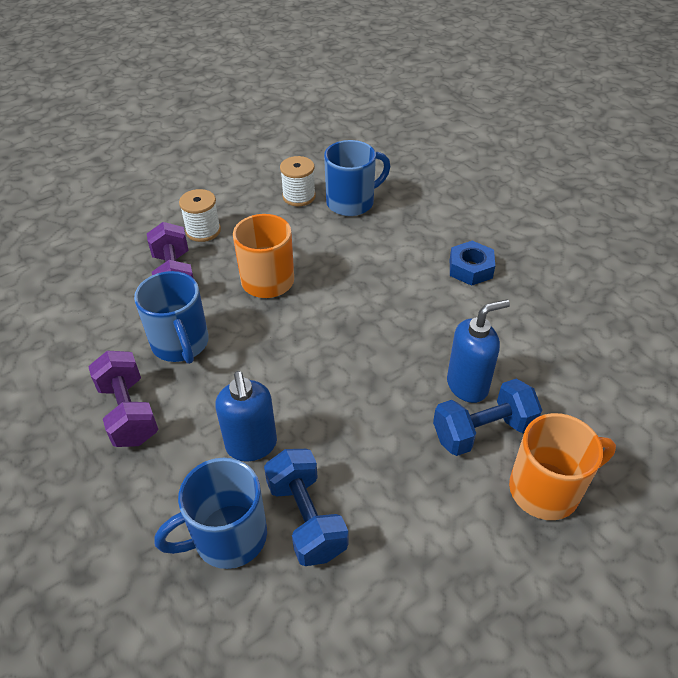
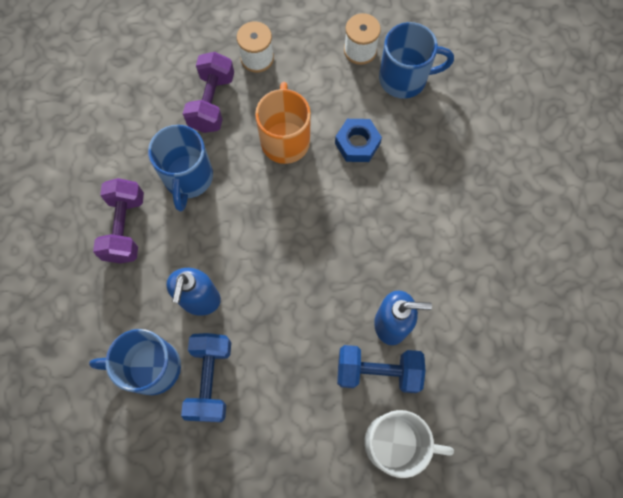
camera: 25 degrees right, 25 degrees up
blue nut [450,241,495,286] -> blue nut moved to [335,119,382,162]
orange mug [509,413,616,520] -> white mug [364,410,454,478]

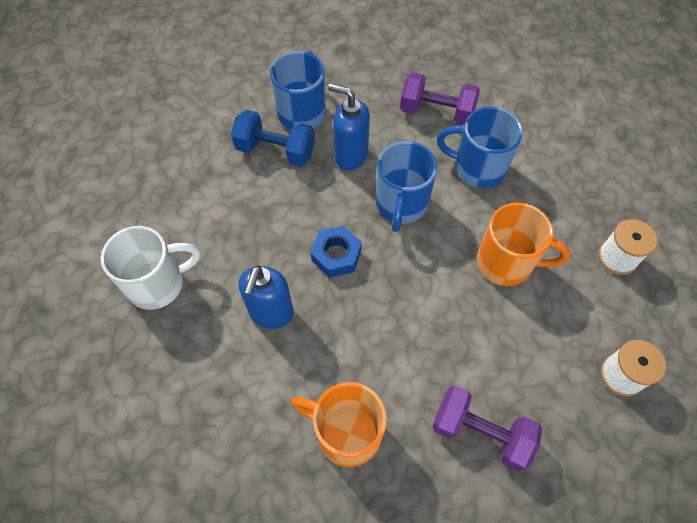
camera: 105 degrees right, 10 degrees down
purple dumbbell [183,52,234,133] -> purple dumbbell moved to [432,385,542,471]
blue nut [335,119,382,162] -> blue nut moved to [311,226,362,278]
blue dumbbell [337,345,426,393] -> none
white mug [364,410,454,478] -> white mug turned 135 degrees counterclockwise [101,226,200,310]
blue mug [379,22,454,99] -> blue mug moved to [376,141,437,232]
none -> orange mug [291,382,387,467]

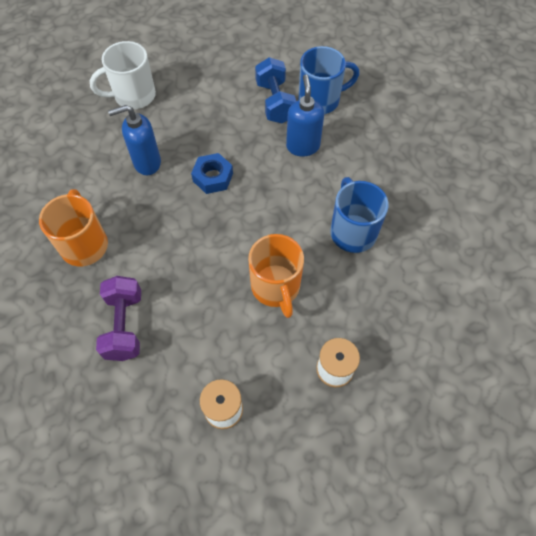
camera: 60 degrees right, 0 degrees up
white mug [101,226,200,310] -> white mug turned 120 degrees clockwise [90,41,156,109]
blue mug [376,141,437,232] -> none
purple dumbbell [400,72,480,125] -> none

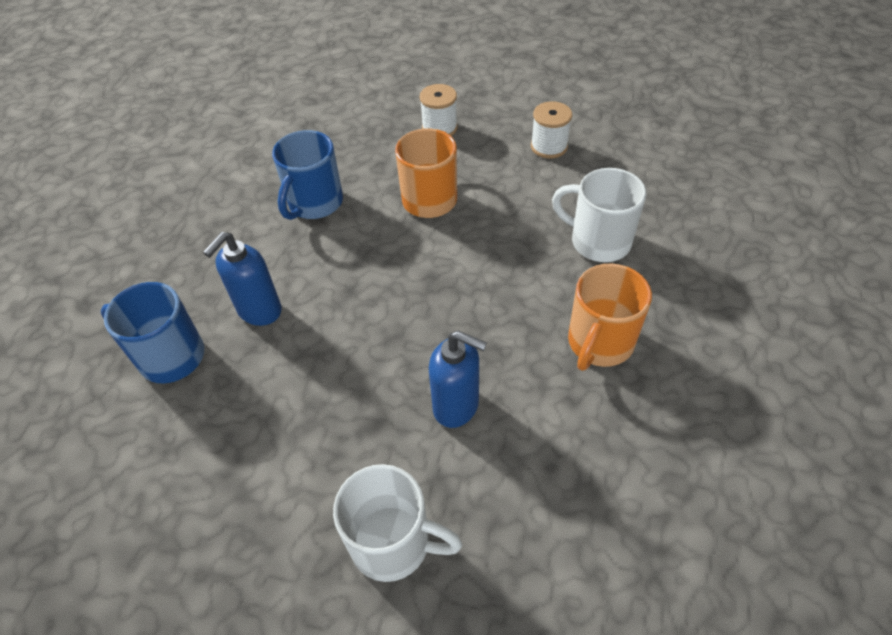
camera: 140 degrees left, 10 degrees down
purple dumbbell [96,276,141,361] -> white mug [552,168,646,262]
blue nut [191,153,233,194] -> none
blue dumbbell [255,57,296,123] -> none

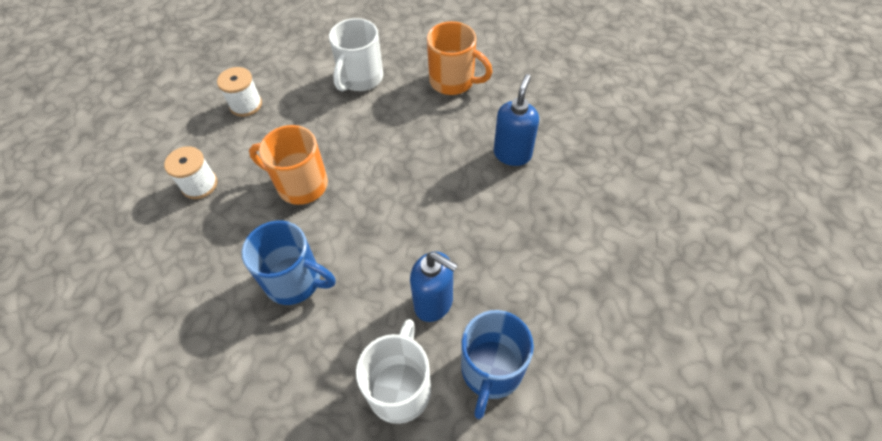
camera: 95 degrees left, 5 degrees up
white mug [333,464,462,582] -> white mug moved to [356,319,431,424]

